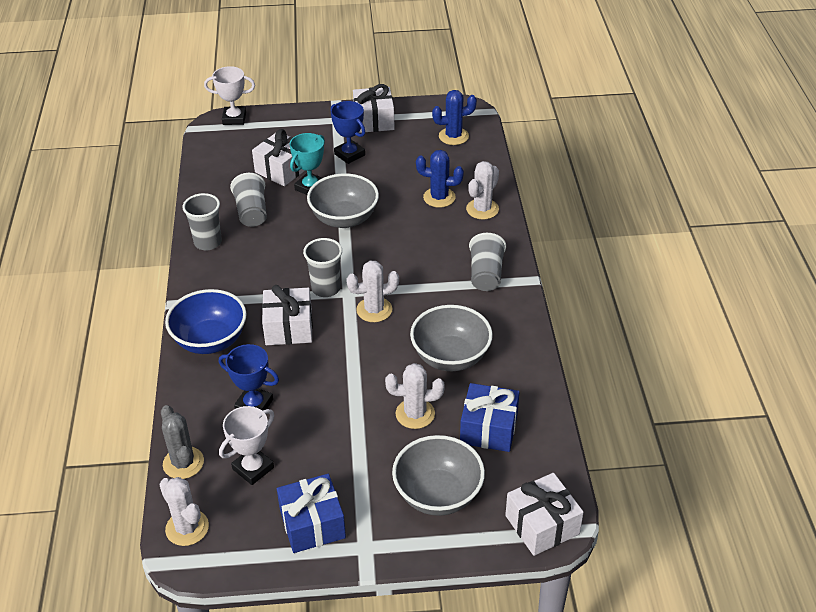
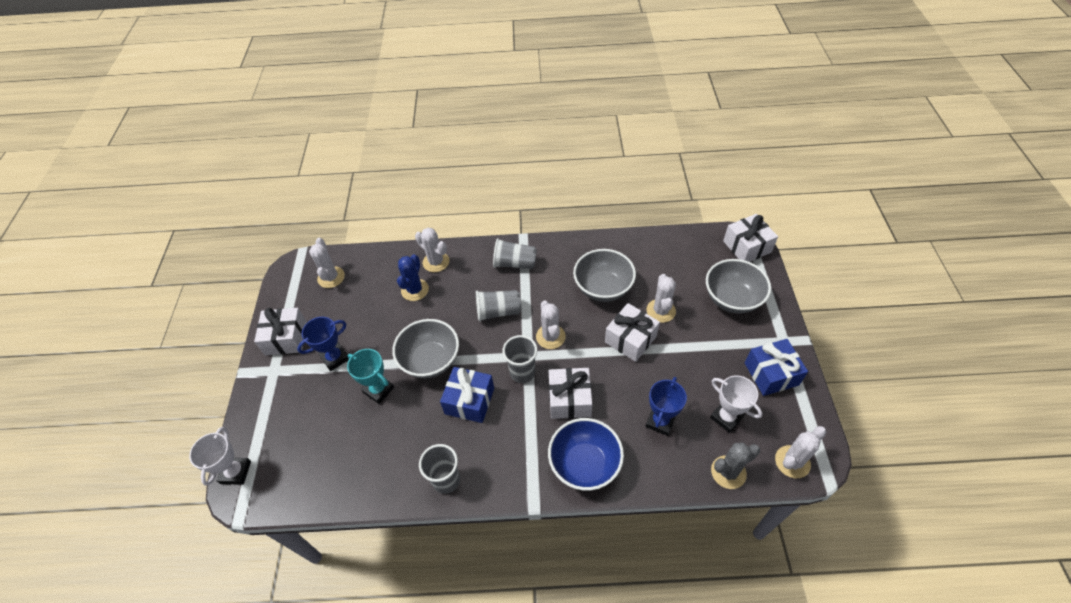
camera: 85 degrees left, 10 degrees up
grey cup [230,173,267,227] -> grey cup moved to [476,290,521,322]
white gift [252,129,305,186] -> white gift moved to [605,303,660,362]
blue cactus [432,90,477,145] -> white cactus [309,238,345,288]
blue gift [460,383,519,452] -> blue gift moved to [440,367,494,423]

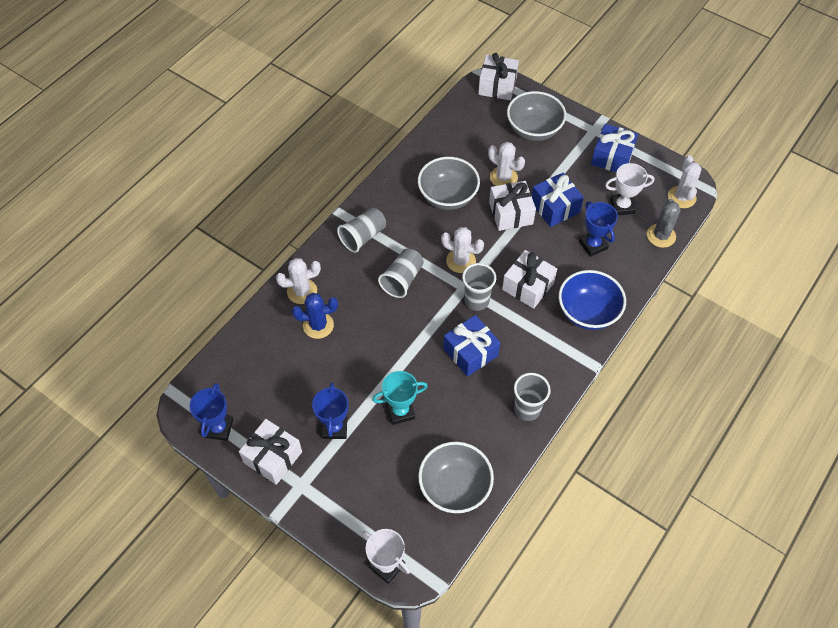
camera: 55 degrees left, 5 degrees up
white cactus [309,238,345,288] -> none
grey bowl [392,319,459,378] -> grey bowl moved to [418,442,494,513]
blue cactus [397,254,429,301] -> blue cactus turned 60 degrees counterclockwise [292,293,338,339]
none -> blue trophy [190,383,233,441]
none -> blue gift [532,173,584,227]

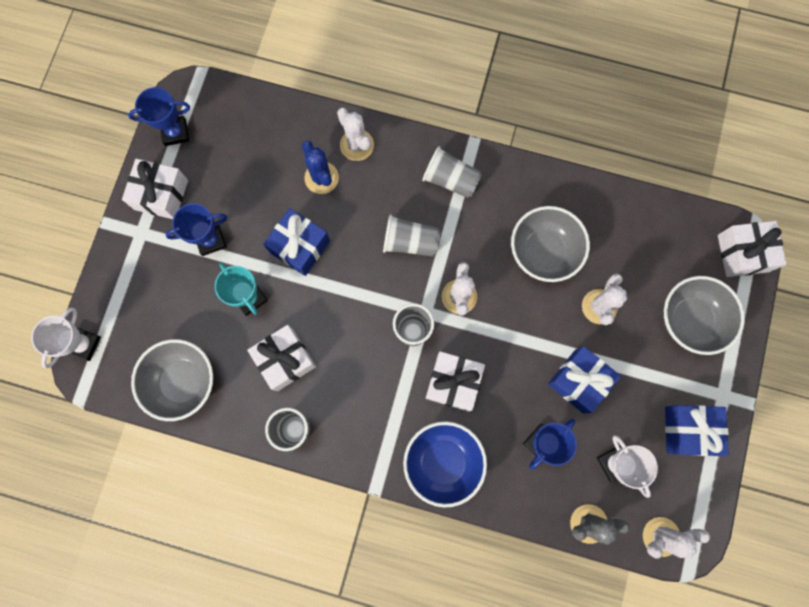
camera: 70 degrees right, 20 degrees up
blue gift [443,315,500,377] -> blue gift moved to [263,208,330,276]
white gift [489,181,536,231] -> white gift moved to [247,325,316,391]

